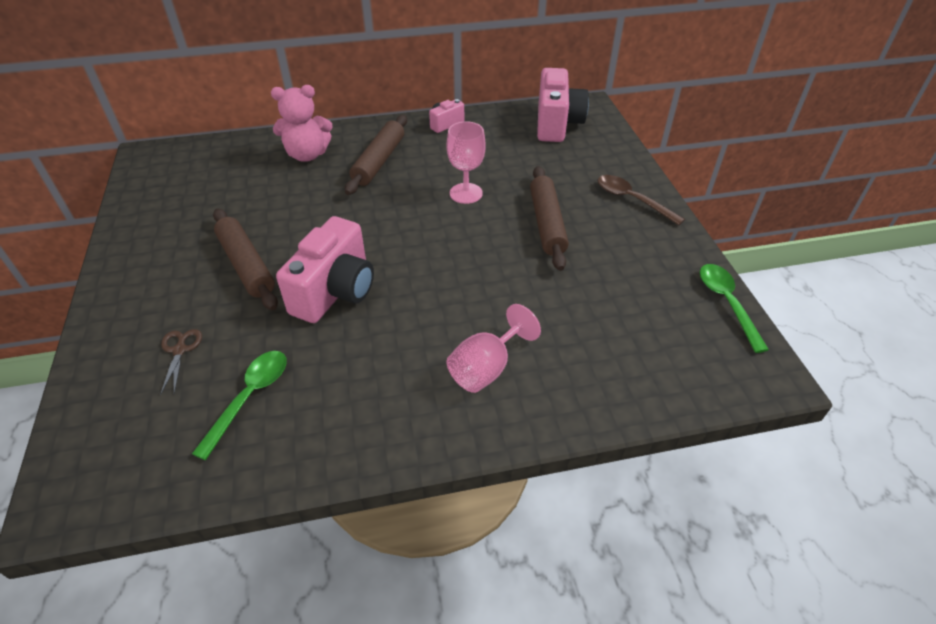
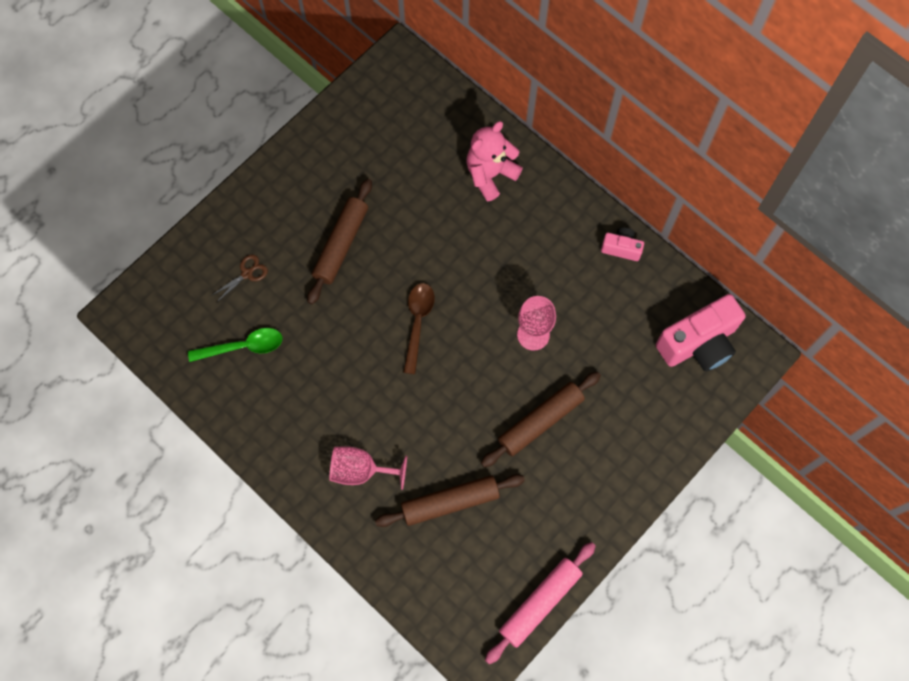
camera: 55 degrees right, 25 degrees up
pink teddy bear [271,85,333,162] -> pink teddy bear turned 90 degrees clockwise [466,121,523,202]
pink camera [276,216,374,323] -> none
brown rolling pin [345,115,407,195] -> brown rolling pin moved to [375,474,525,527]
brown spoon [598,175,685,225] -> brown spoon moved to [403,283,435,374]
green spoon [700,264,769,353] -> pink rolling pin [485,542,596,664]

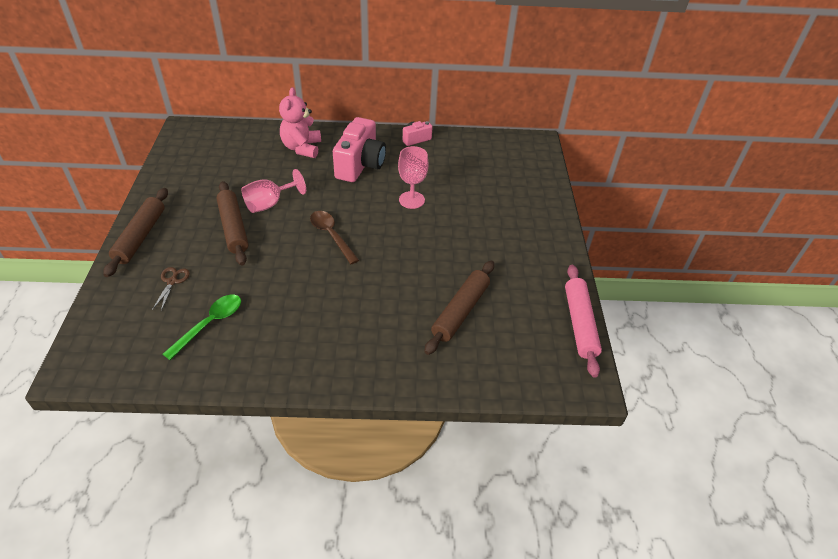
camera: 45 degrees left, 25 degrees down
pink goblet [330,447,407,490] -> pink goblet moved to [241,169,306,213]
brown rolling pin [481,372,601,467] -> brown rolling pin moved to [103,188,168,277]
pink camera [656,294,746,372] -> pink camera moved to [333,117,386,182]

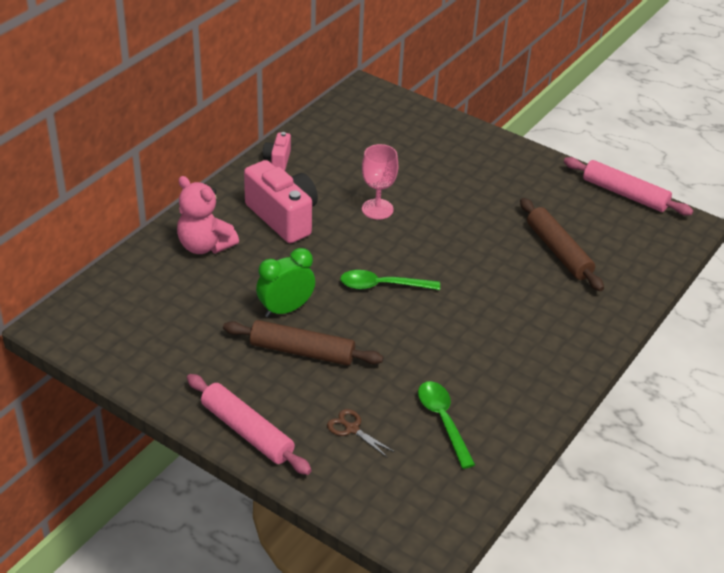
camera: 55 degrees left, 5 degrees down
brown rolling pin [103,188,168,277] -> pink rolling pin [187,374,312,475]
pink goblet [241,169,306,213] -> green clock [256,248,315,317]
brown spoon [310,211,359,264] -> green spoon [340,270,440,290]

